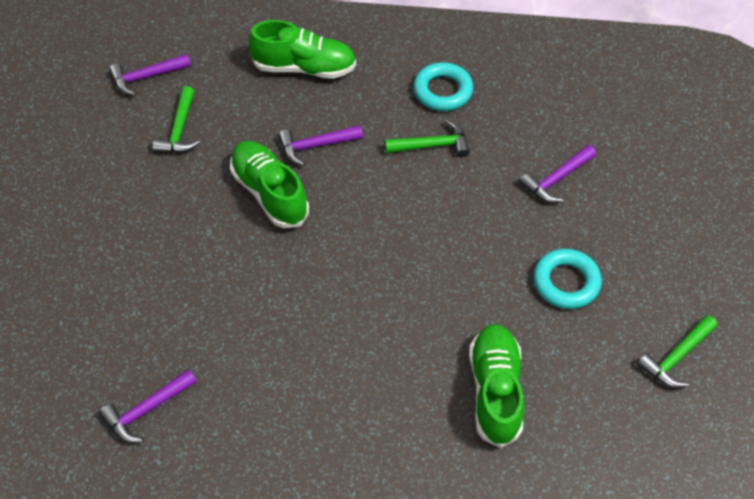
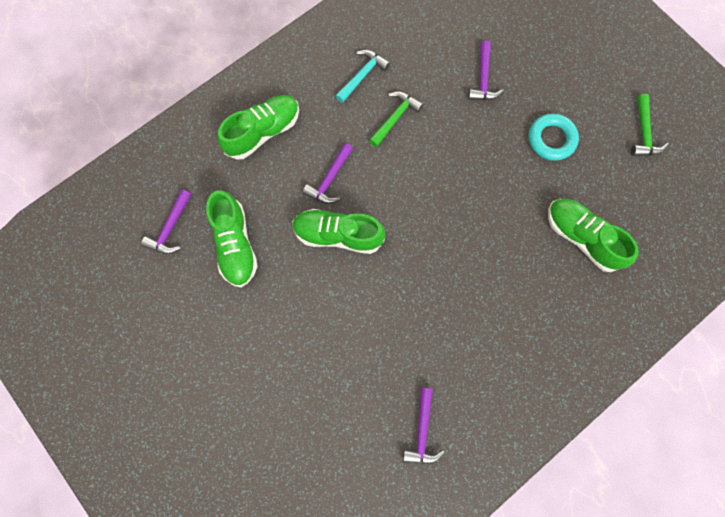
camera: 45 degrees left, 20 degrees up
green hammer [152,86,200,153] -> green shoe [206,191,258,287]
turquoise ring [413,62,473,111] -> turquoise hammer [335,50,390,103]

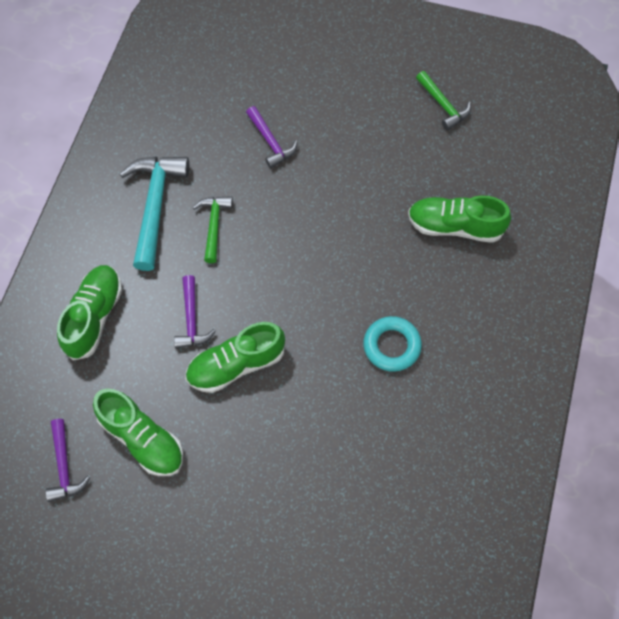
camera: 35 degrees left, 10 degrees down
turquoise hammer [335,50,390,103] -> turquoise hammer [120,157,189,271], size x1.73
purple hammer [403,387,445,464] -> none
turquoise ring [529,114,579,161] -> turquoise ring moved to [363,316,422,372]

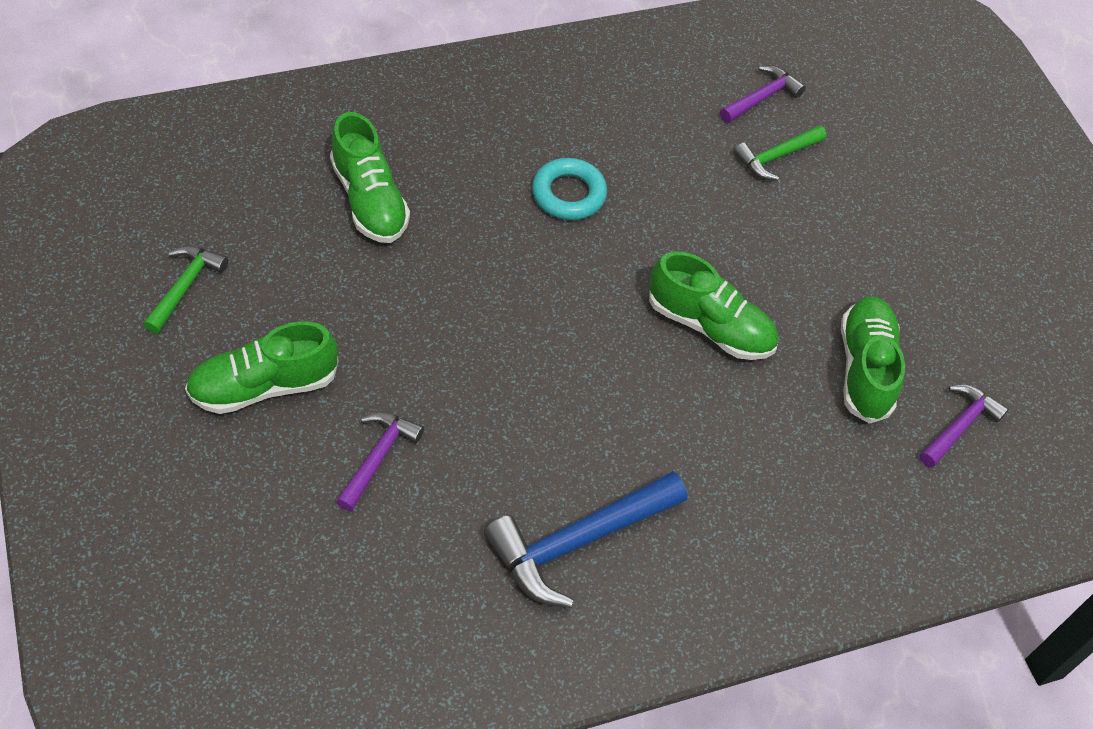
camera: 130 degrees left, 10 degrees down
green shoe [57,265,122,361] -> green shoe moved to [185,321,339,414]
turquoise hammer [120,157,189,271] -> blue hammer [484,471,688,608]
purple hammer [174,275,216,349] -> purple hammer moved to [720,65,806,123]
green hammer [193,196,233,263] -> green hammer moved to [733,125,826,181]

